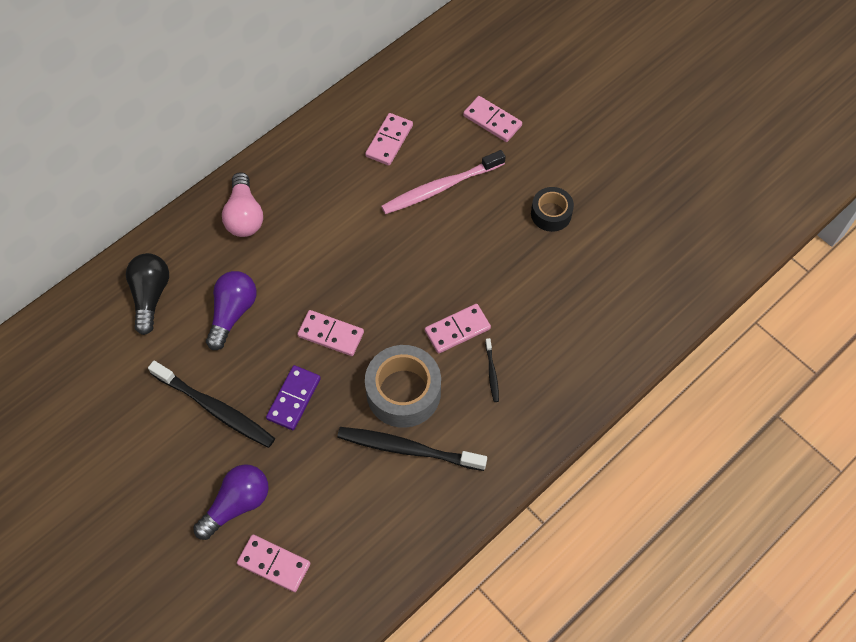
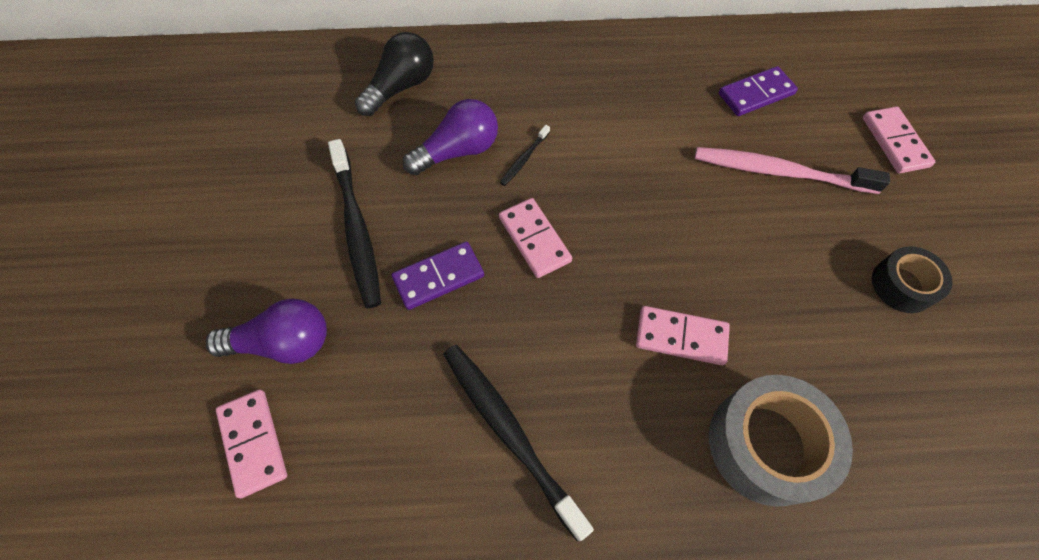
camera: 40 degrees right, 0 degrees up
pink light bulb [222,172,263,237] -> none
pink domino [365,113,413,166] -> purple domino [719,66,798,116]
grey tape [365,345,441,428] -> grey tape moved to [709,375,853,507]
black toothbrush [485,338,499,402] -> black toothbrush moved to [500,125,550,186]

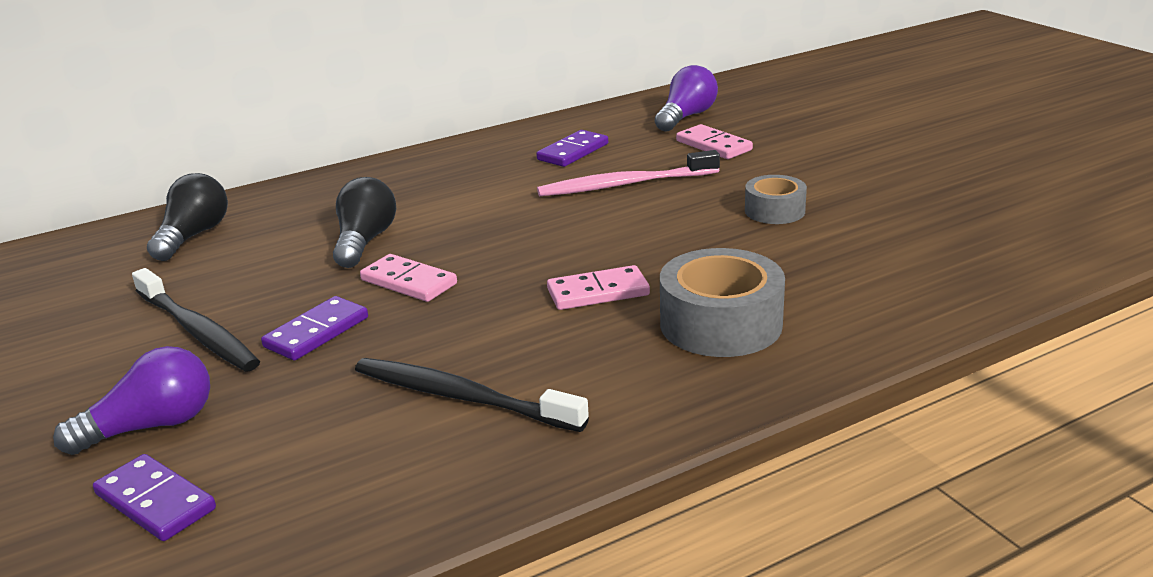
camera: 25 degrees left, 35 degrees down
pink domino [216,389,287,498] -> purple domino [93,454,216,541]
purple light bulb [403,99,498,175] -> purple light bulb moved to [655,65,718,131]
black toothbrush [500,125,550,186] -> black light bulb [333,177,396,268]
black tape [872,246,953,313] -> grey tape [745,175,807,224]

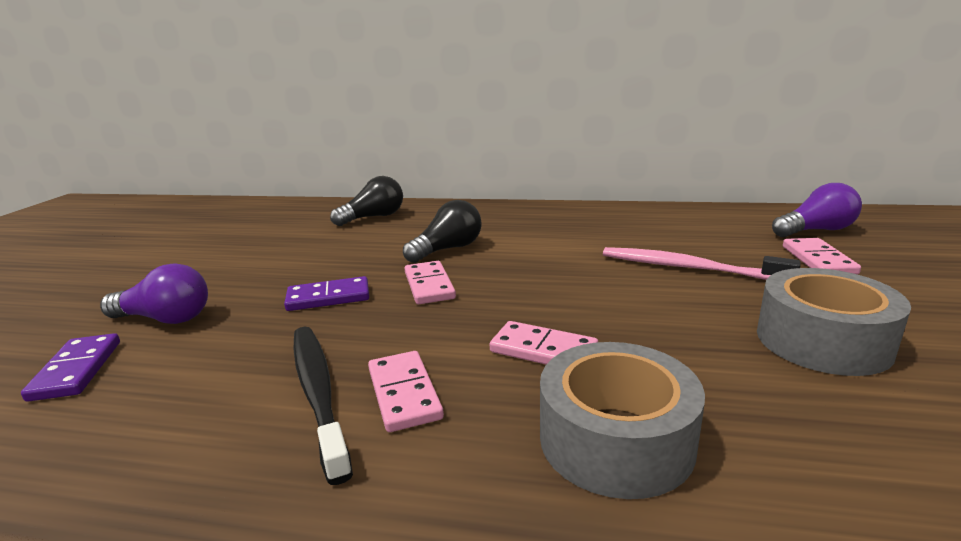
camera: 40 degrees right, 5 degrees down
black toothbrush [132,268,260,372] -> none
purple domino [537,130,608,167] -> none
grey tape [745,175,807,224] -> grey tape [757,268,911,376], size x1.69
none -> pink domino [368,351,444,432]

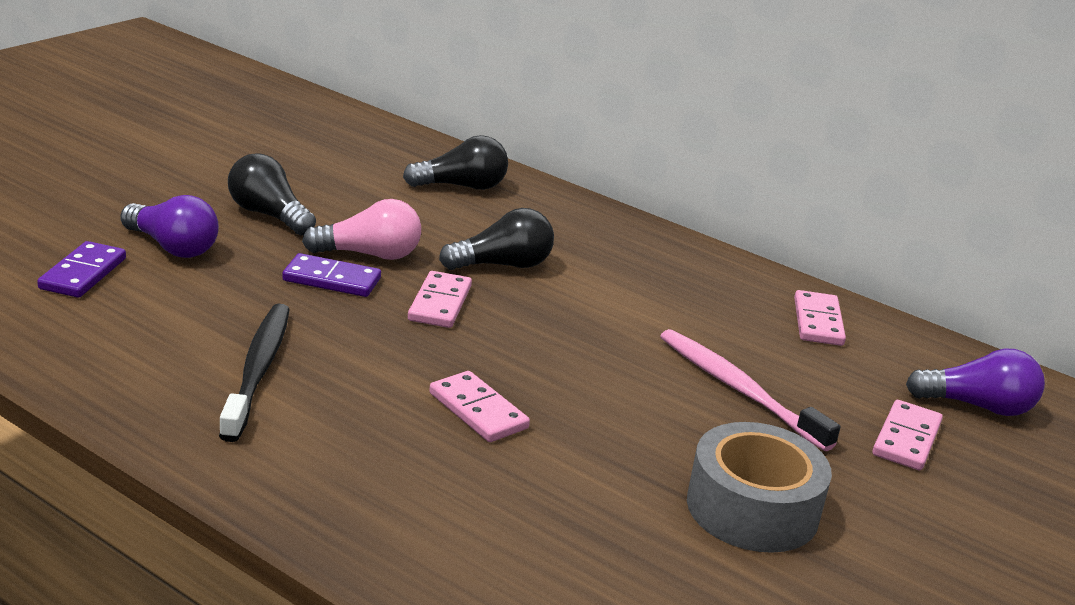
camera: 20 degrees right, 5 degrees up
pink domino [368,351,444,432] -> pink domino moved to [794,290,846,346]
grey tape [540,342,705,499] -> none
none -> black light bulb [228,153,316,236]
none -> pink light bulb [302,199,421,260]

